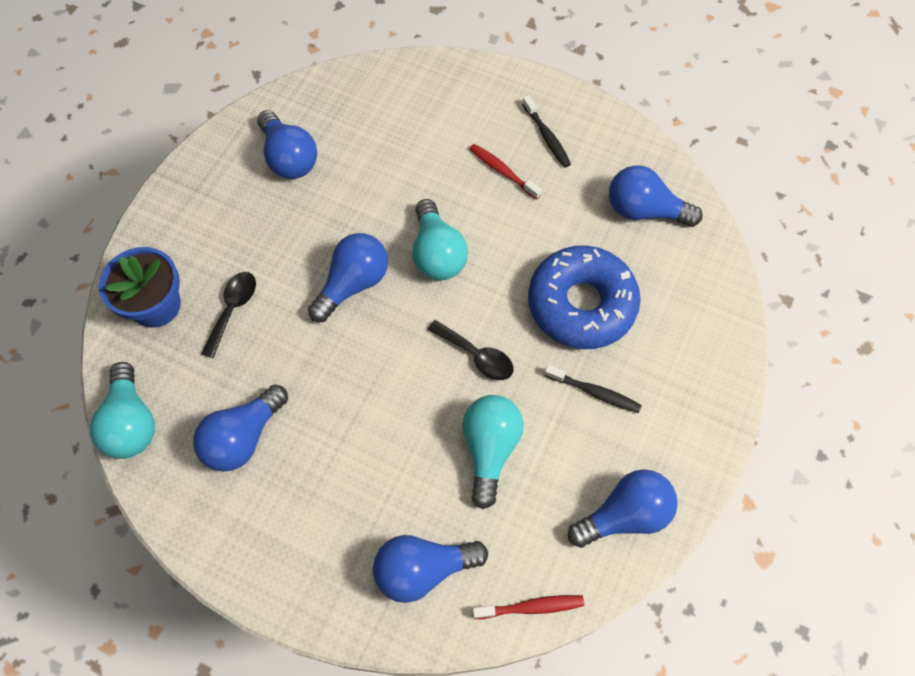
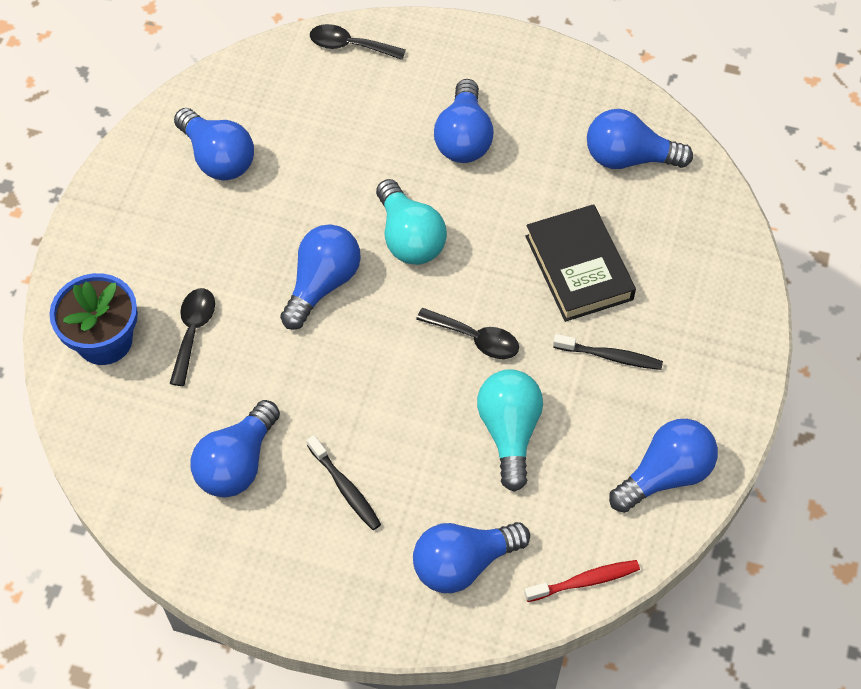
camera: 10 degrees left, 5 degrees down
turquoise light bulb [90,362,155,459] -> none
red toothbrush [469,144,542,200] -> blue light bulb [434,79,494,163]
black toothbrush [522,95,571,168] -> black toothbrush moved to [307,435,381,530]
blue donut [528,246,641,349] -> black book [525,204,636,322]
none -> black spoon [310,24,406,60]

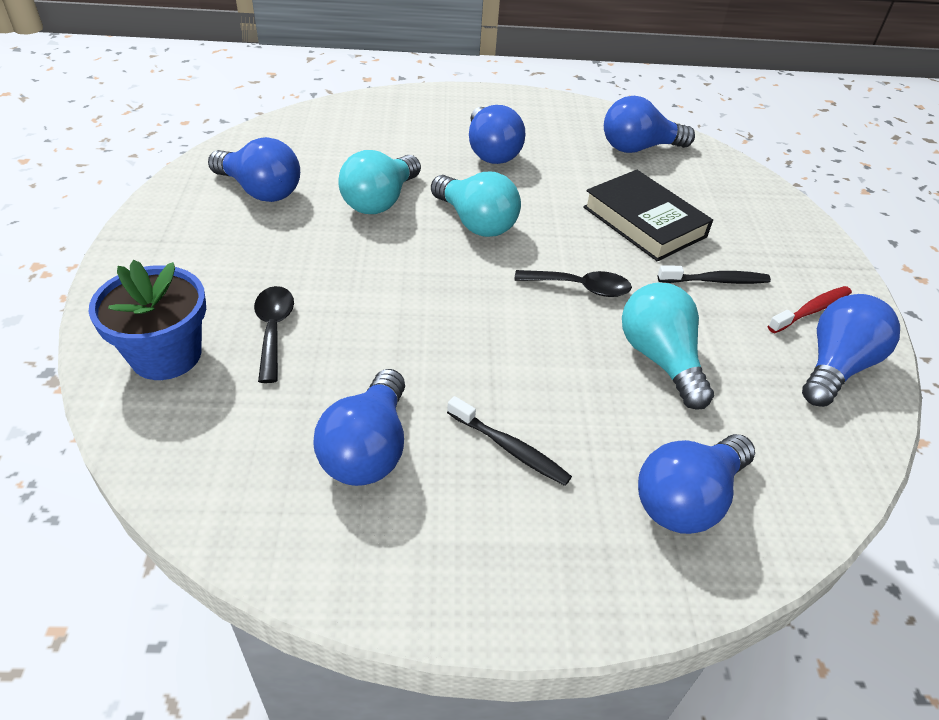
camera: 20 degrees left, 15 degrees down
blue light bulb [280,224,361,330] -> none
black spoon [310,24,406,60] -> none
red toothbrush [524,560,640,602] -> red toothbrush moved to [768,286,852,333]
none -> turquoise light bulb [339,150,421,214]

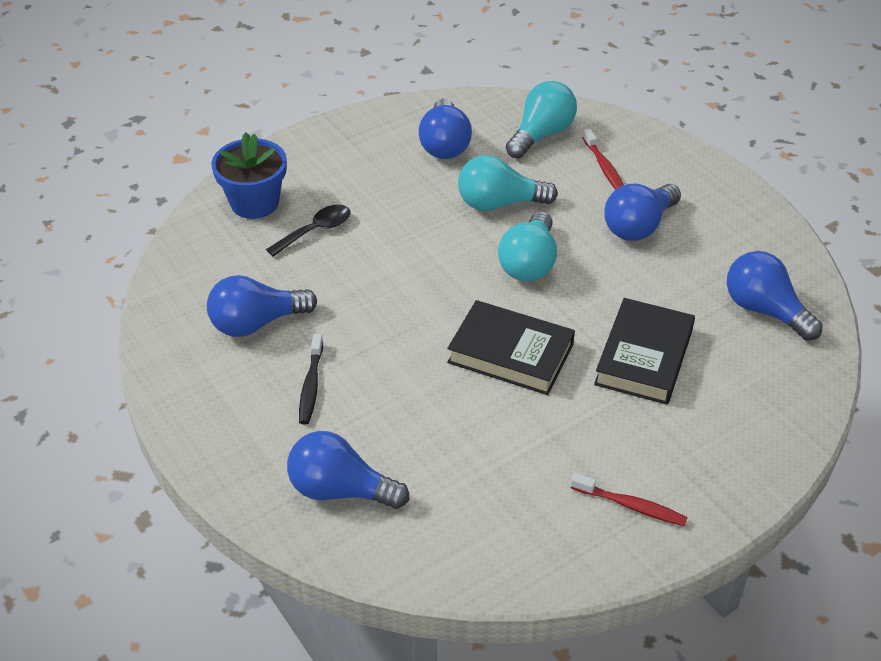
camera: 60 degrees right, 0 degrees up
black spoon [514,270,632,297] -> black book [447,300,575,395]
turquoise light bulb [622,283,714,410] -> turquoise light bulb moved to [506,81,577,159]
black toothbrush [658,266,771,284] -> none
blue light bulb [802,294,900,407] -> none
none -> red toothbrush [583,129,624,190]

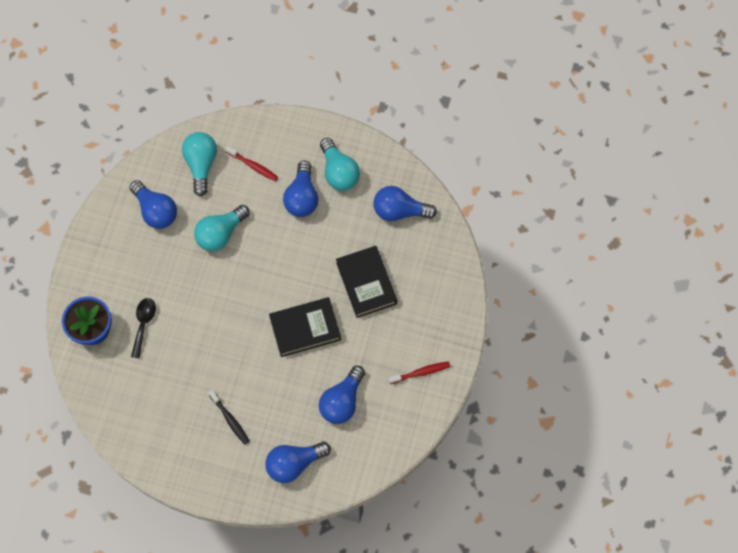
camera: 40 degrees left, 25 degrees up
blue light bulb [207,275,317,337] -> blue light bulb moved to [319,366,365,424]
turquoise light bulb [498,211,557,282] -> turquoise light bulb moved to [320,138,360,191]

